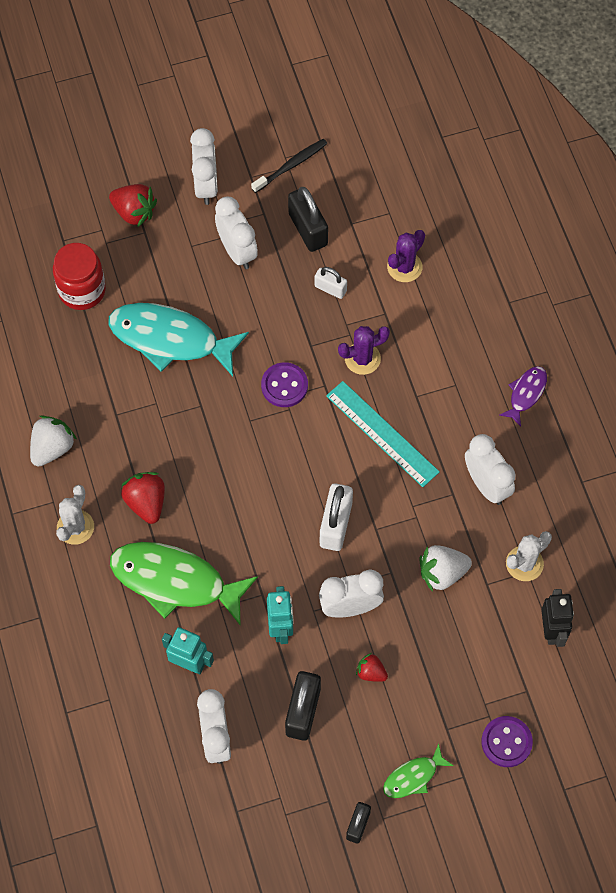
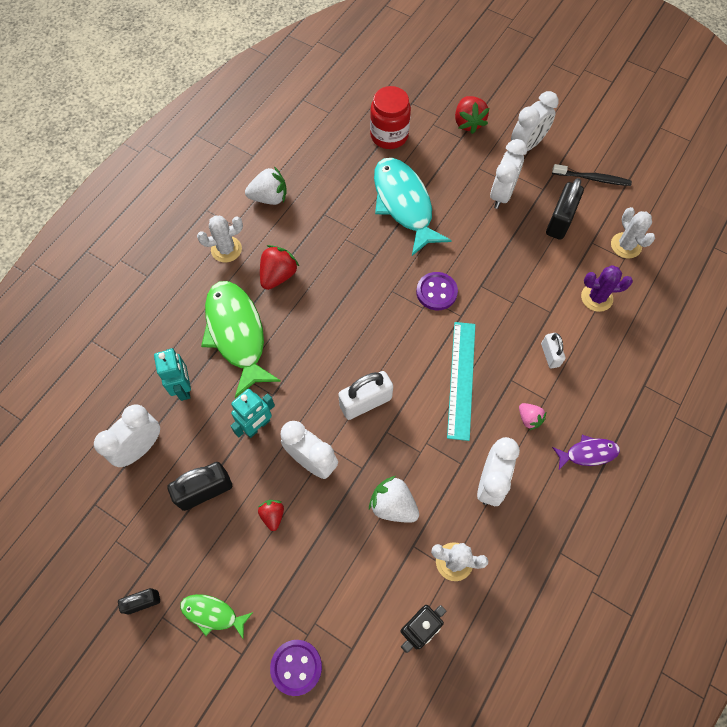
camera: 50 degrees right, 0 degrees up
white padlock [315,267,347,299] -> white padlock moved to [541,333,565,369]
purple cactus [338,326,390,375] -> none
none -> pink strawberry [519,403,546,430]
none -> white cactus [611,207,655,259]

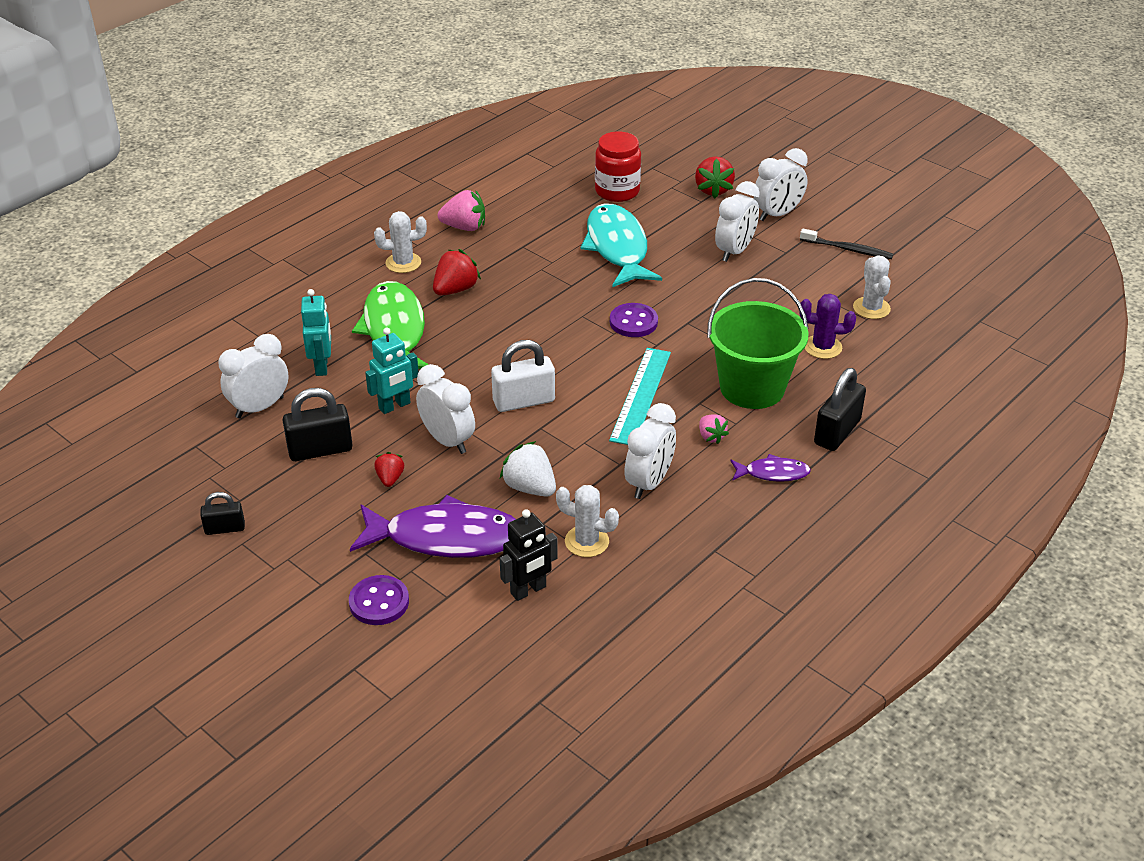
camera: 10 degrees right, 25 degrees down
green fish [180,594,253,640] -> none
white strawberry [245,166,287,205] -> pink strawberry [438,190,485,231]
white padlock [541,333,565,369] -> green bucket [707,278,809,409]
black padlock [546,178,584,240] -> black padlock moved to [814,368,866,451]
none -> purple fish [350,495,516,558]

